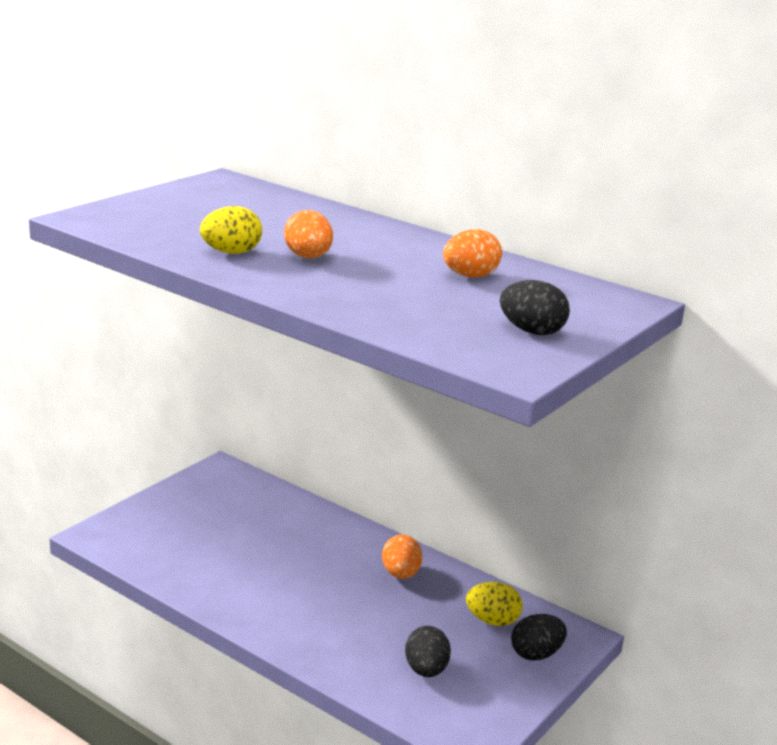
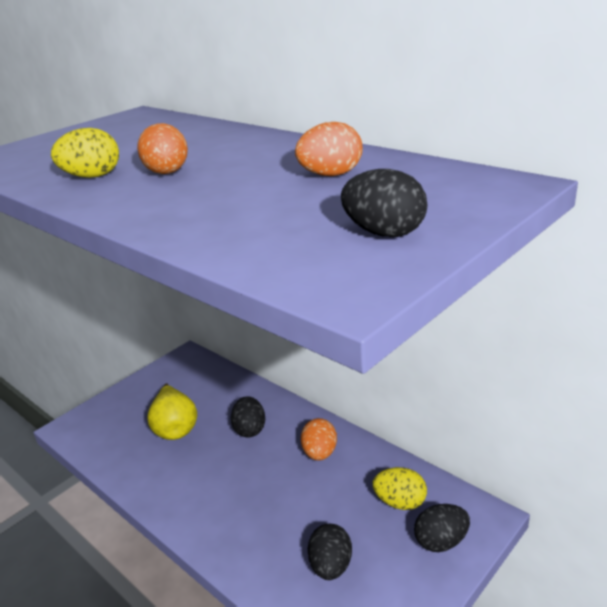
camera: 10 degrees right, 5 degrees up
none -> yellow pear [147,383,197,440]
none -> black egg [231,396,265,437]

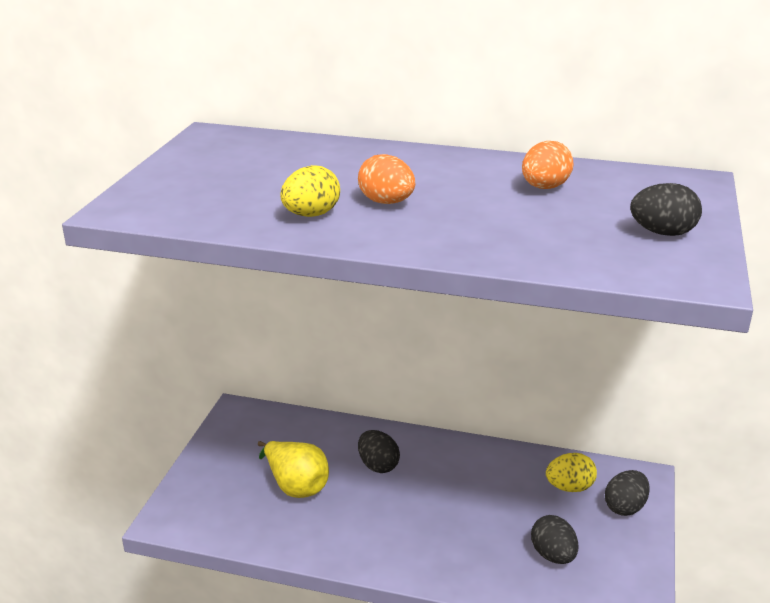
camera: 30 degrees left, 0 degrees up
orange egg [301,418,337,460] -> none

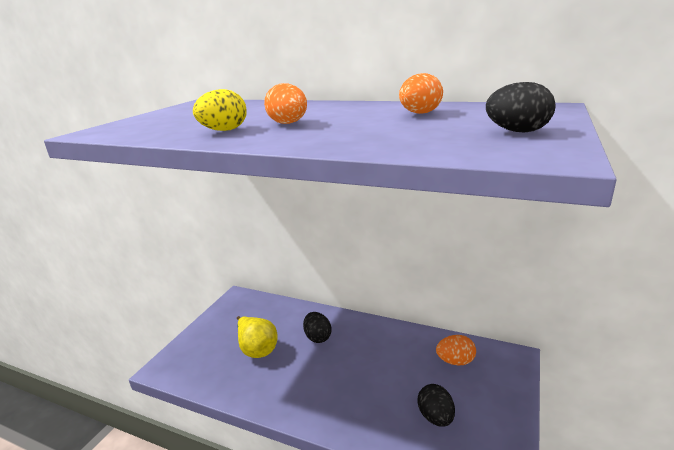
camera: 10 degrees right, 5 degrees down
yellow egg [546,453,597,492] -> orange egg [436,335,476,365]
black egg [605,470,650,516] -> none

